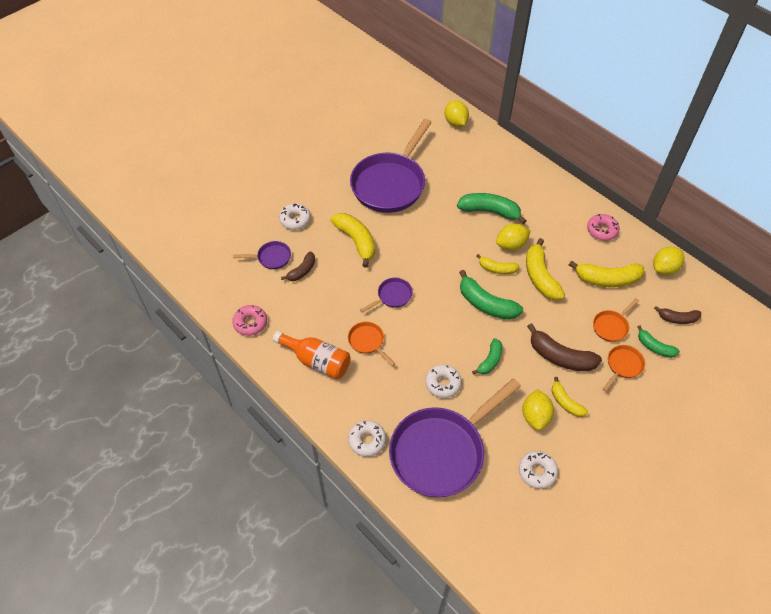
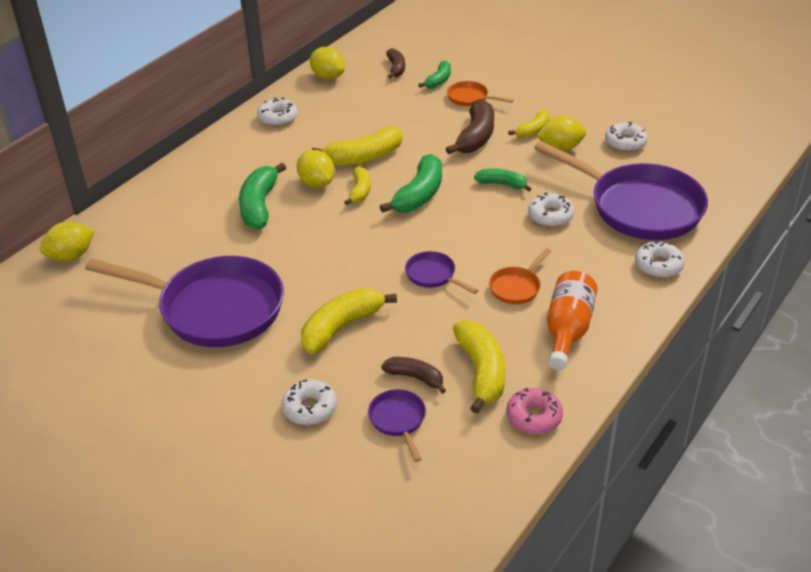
camera: 100 degrees left, 15 degrees down
yellow banana [569,261,644,287] -> yellow banana moved to [453,320,505,414]
pink donut [587,214,620,241] -> white donut [257,98,298,127]
orange pan [593,298,639,342] -> none

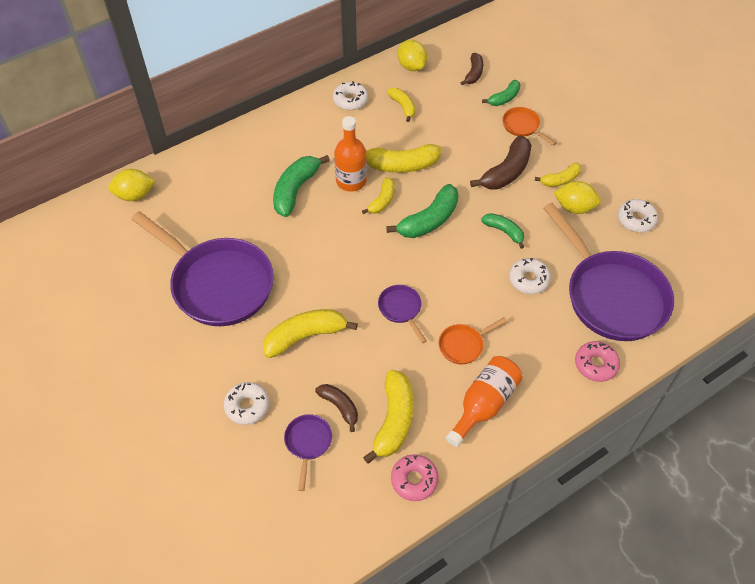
camera: 20 degrees right, 15 degrees up
yellow lemon [297,150,335,188] -> orange bottle [334,116,367,191]
white donut [635,241,685,278] -> pink donut [575,341,620,382]
none -> yellow banana [387,88,415,122]

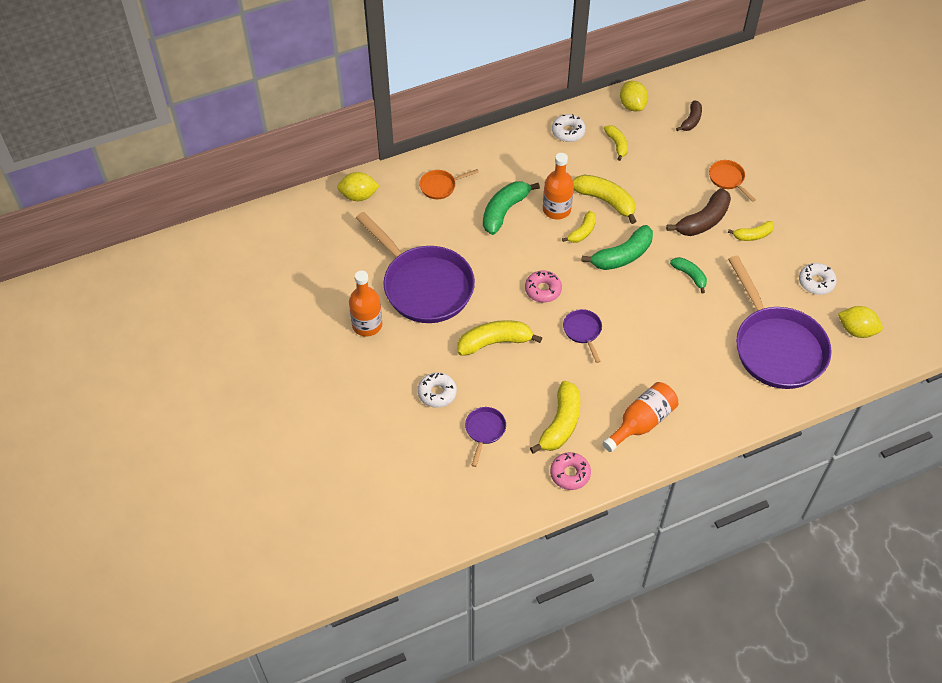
camera: 10 degrees right, 0 degrees up
brown banana [315,384,358,432] -> none
yellow banana [366,144,441,173] -> yellow banana turned 150 degrees counterclockwise [573,175,637,224]
orange pan [438,317,507,365] -> orange pan moved to [419,169,479,199]
green banana [482,80,520,106] -> none
white donut [509,258,551,294] -> none
yellow lemon [554,181,601,214] -> yellow lemon moved to [838,306,883,338]
pink donut [575,341,620,382] -> pink donut moved to [525,270,562,303]
none -> orange bottle [349,271,382,337]

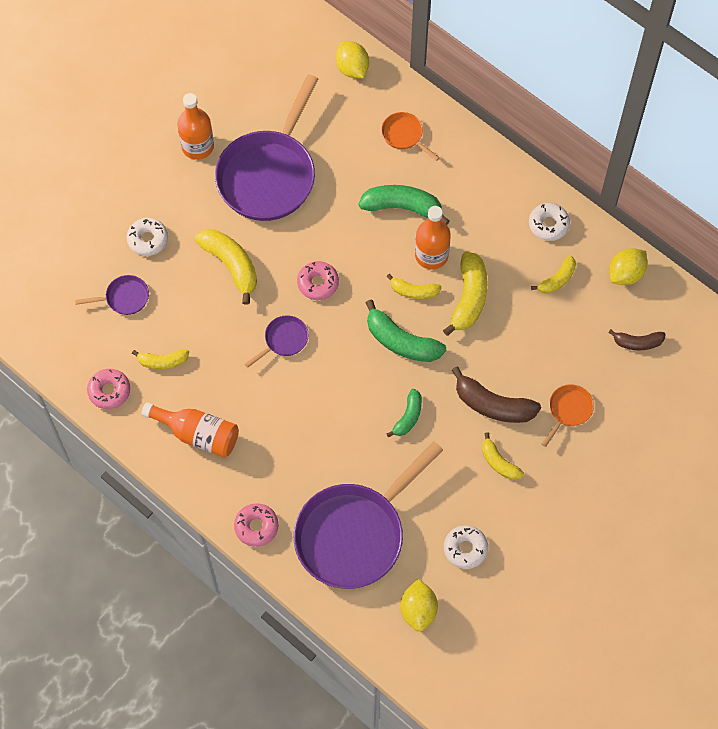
camera: 65 degrees right, 10 degrees up
yellow banana [530,381,580,454] -> yellow banana [132,349,189,369], size x0.60
none -> pink donut [234,503,279,547]

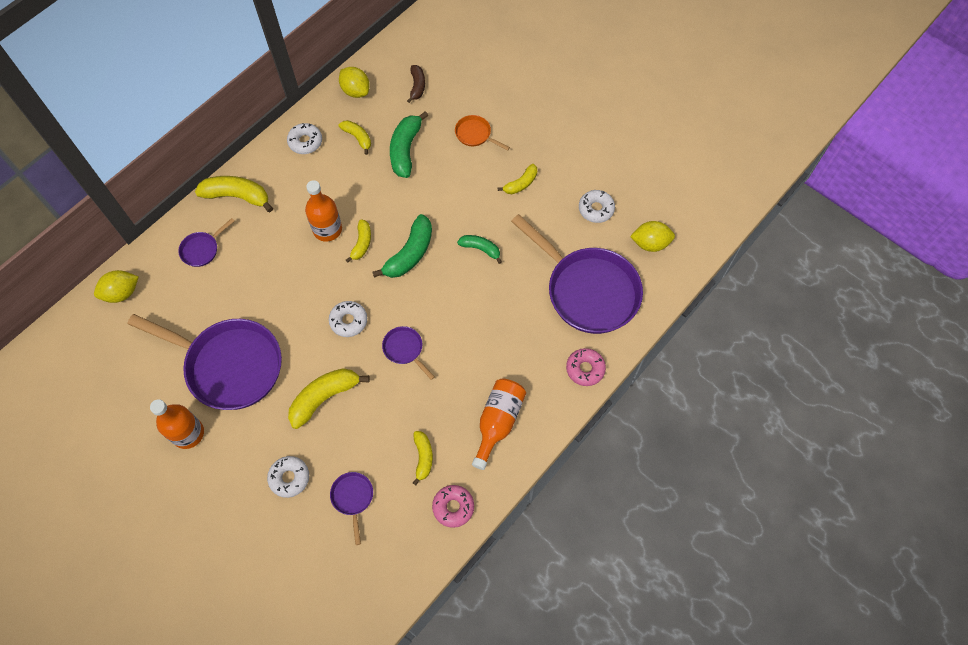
camera: 90 degrees left, 0 degrees up
pink donut [297,261,339,300] -> white donut [329,301,367,337]
green banana [358,185,450,225] -> green banana moved to [390,111,428,178]
orange pan [381,112,440,161] -> purple pan [178,218,235,267]
yellow banana [443,252,488,336] -> yellow banana moved to [195,176,273,212]
brown banana [452,367,541,423] -> none

